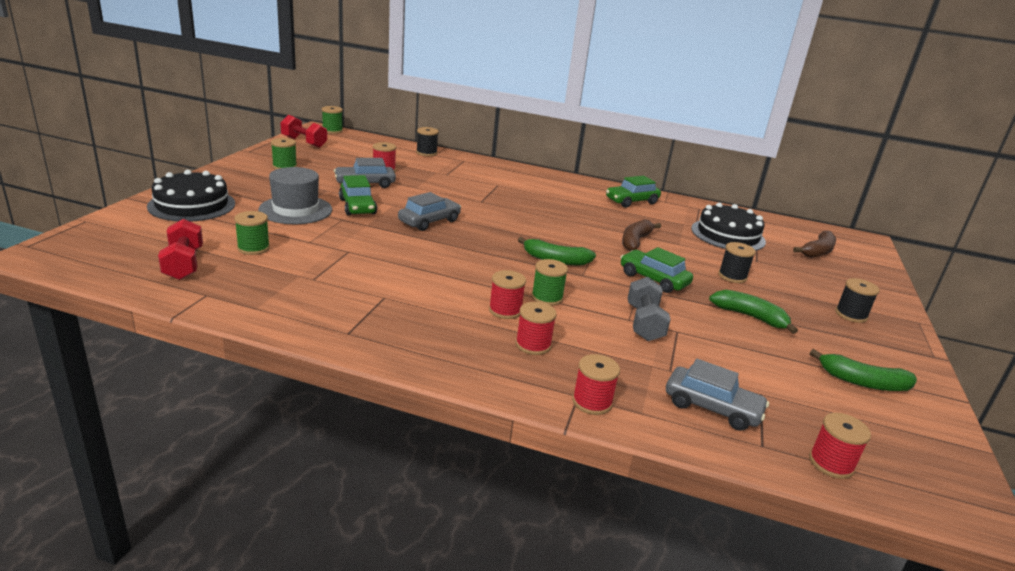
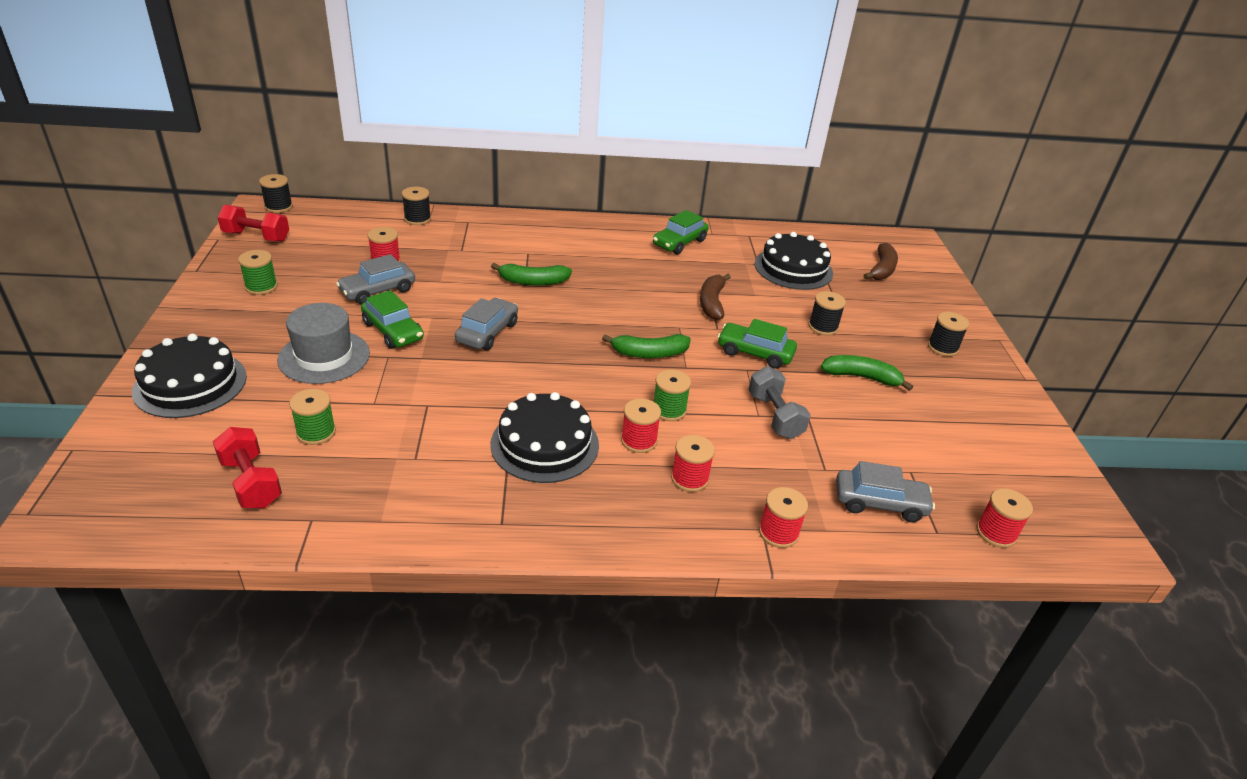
camera: 20 degrees left, 10 degrees up
green spool [322,106,343,134] -> black spool [259,174,293,213]
green banana [810,349,917,391] -> green banana moved to [491,263,572,286]
none -> black cake [490,392,599,483]

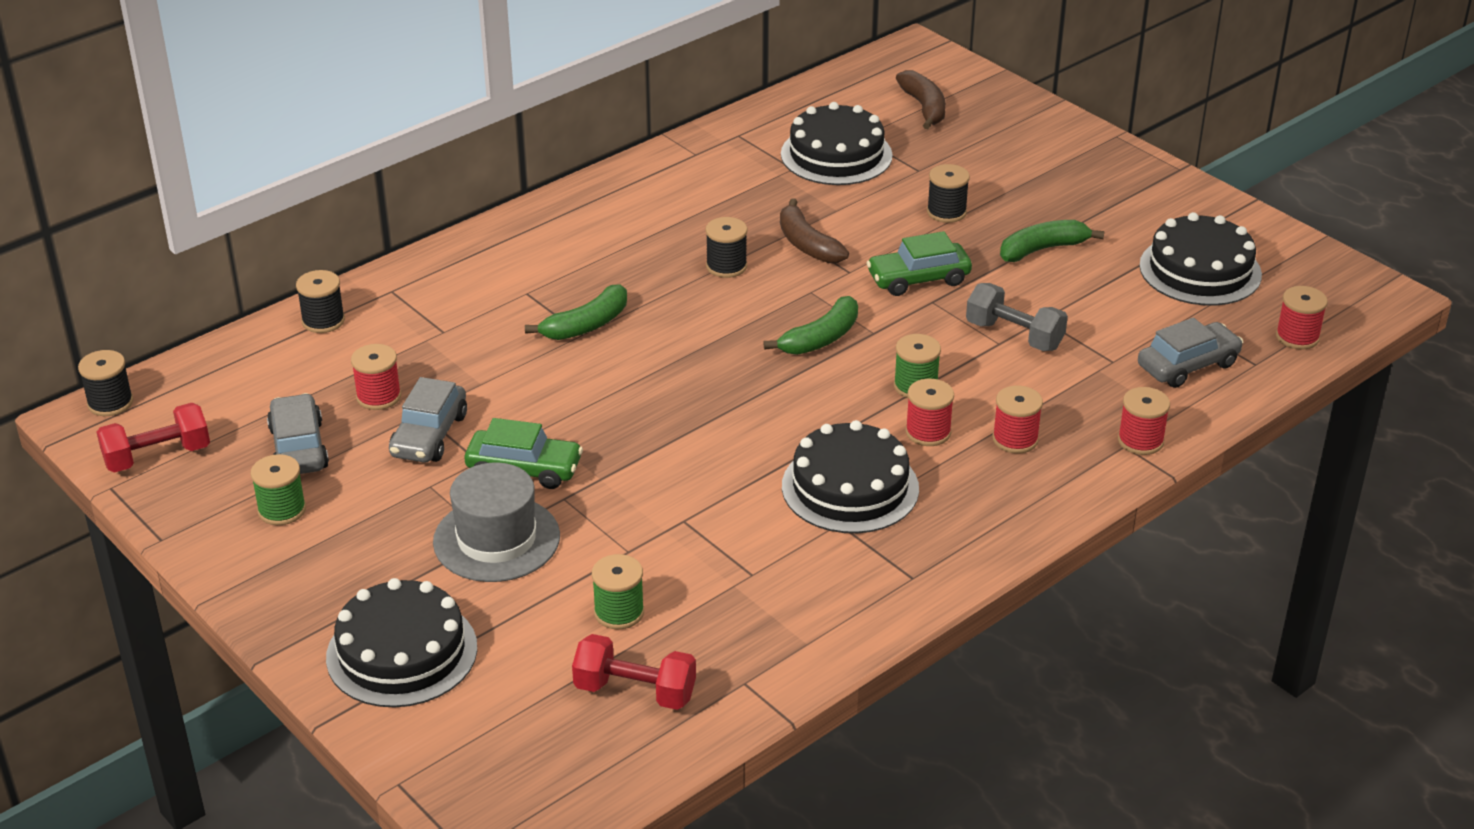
camera: 35 degrees left, 0 degrees up
grey car [455,298,518,350] -> grey car moved to [267,393,329,474]
green car [653,210,709,254] -> none
black spool [928,312,969,357] -> black spool moved to [706,217,747,278]
none -> black cake [1139,212,1262,306]

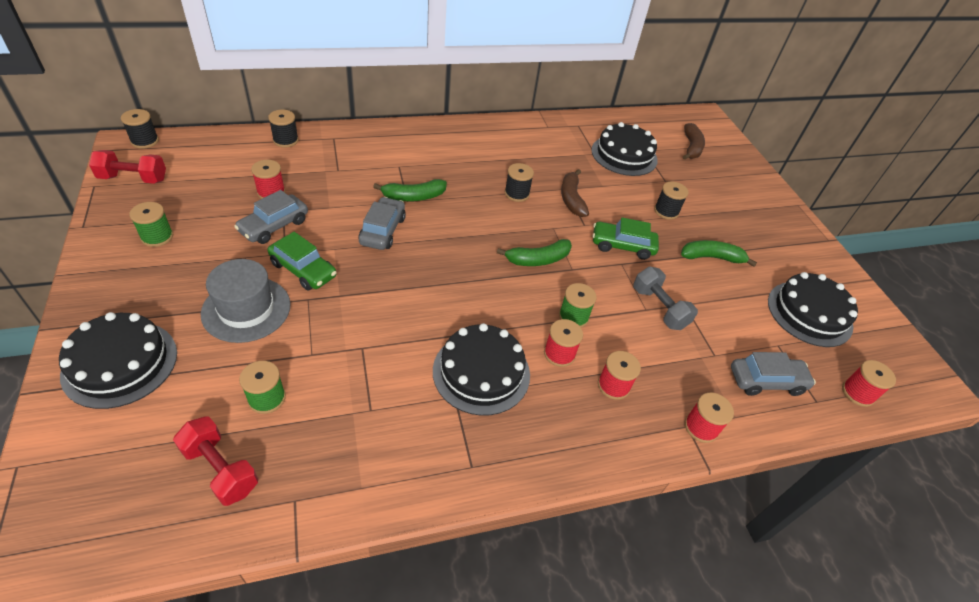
camera: 20 degrees right, 10 degrees up
grey car [267,393,329,474] -> grey car moved to [359,197,406,250]

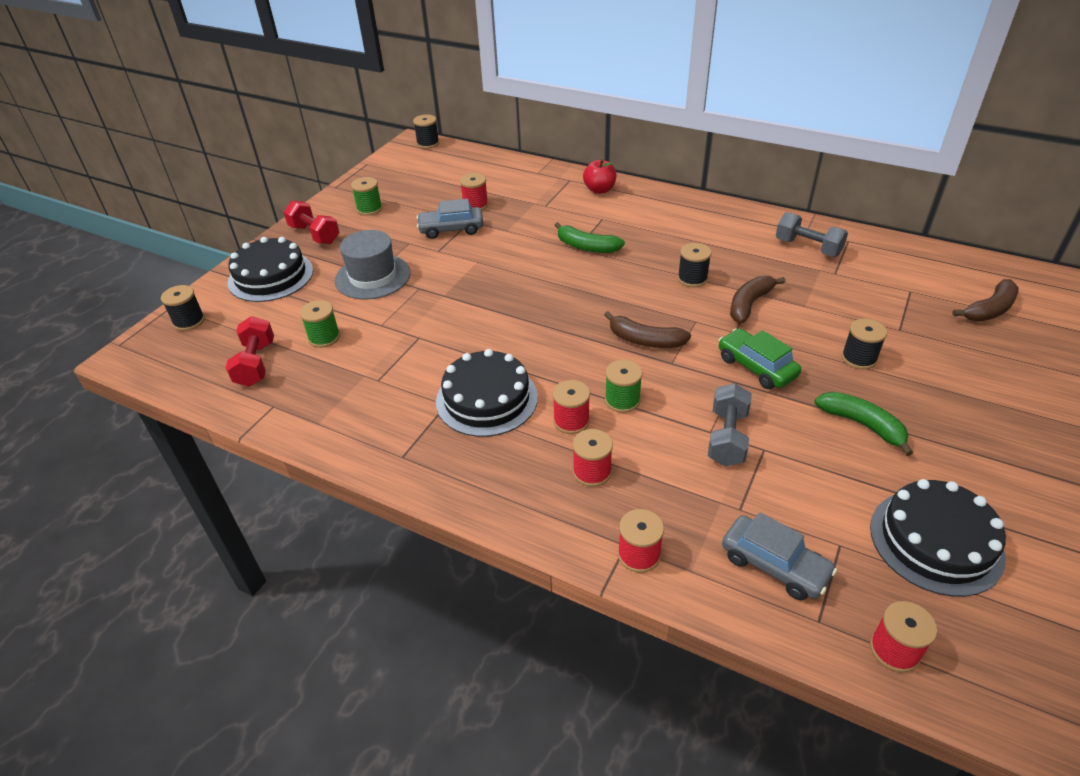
camera: 50 degrees right, 5 degrees down
red dumbbell [89,150,166,184] -> red dumbbell moved to [283,200,339,244]
black spool [268,110,299,147] -> black spool moved to [161,285,205,331]
green car [268,232,337,291] -> none
grey car [359,197,406,250] -> none
green banana [497,239,572,266] -> brown banana [604,311,691,348]
black cake [591,122,658,176] -> none
none -> red apple [583,159,616,194]
none -> grey dumbbell [776,212,848,257]

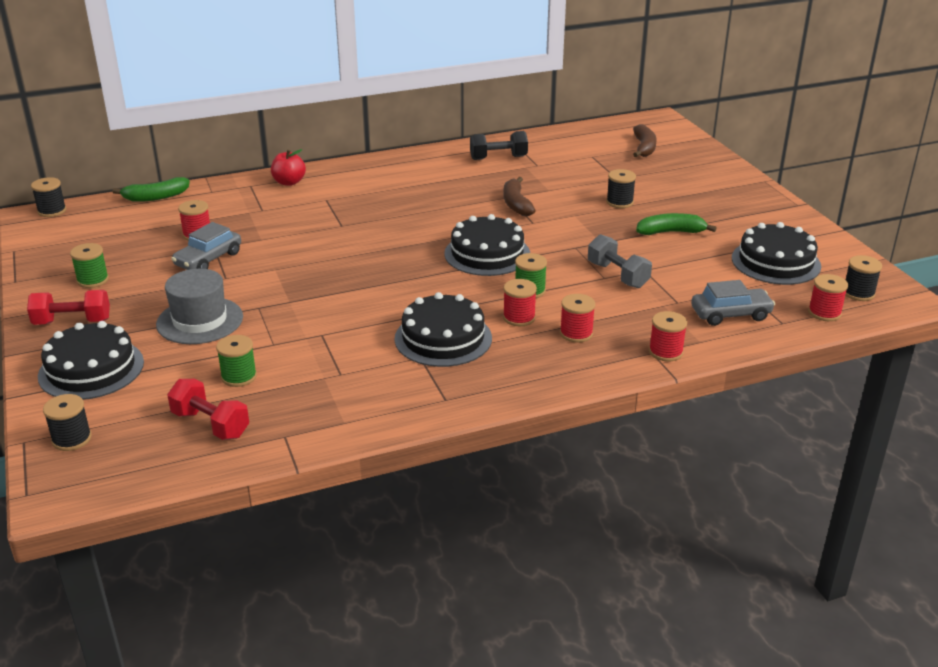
camera: 50 degrees left, 10 degrees down
green banana [554,222,625,253] -> green banana moved to [112,177,190,202]
brown banana [604,311,691,348] -> black cake [444,214,530,276]
black spool [678,243,712,287] -> black spool moved to [845,255,882,301]
green car [719,328,801,389] -> none
grey dumbbell [776,212,848,257] -> black dumbbell [470,131,528,160]

